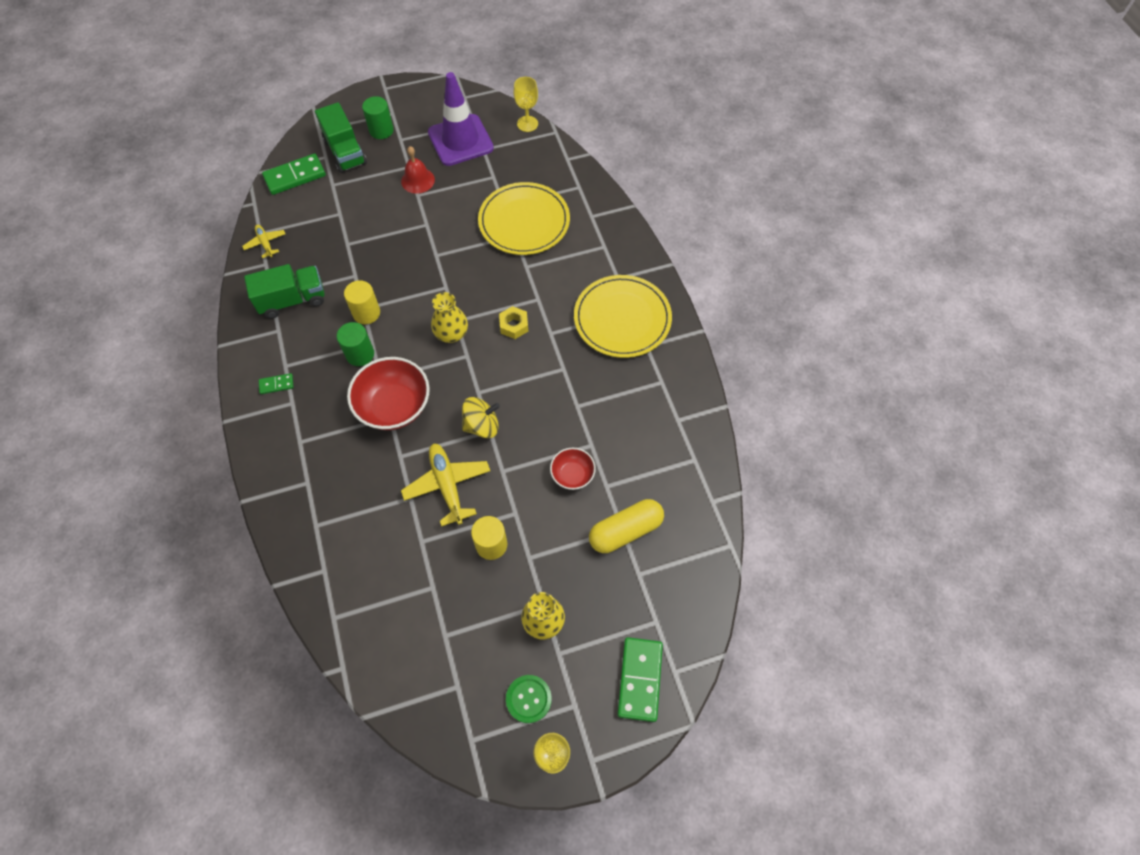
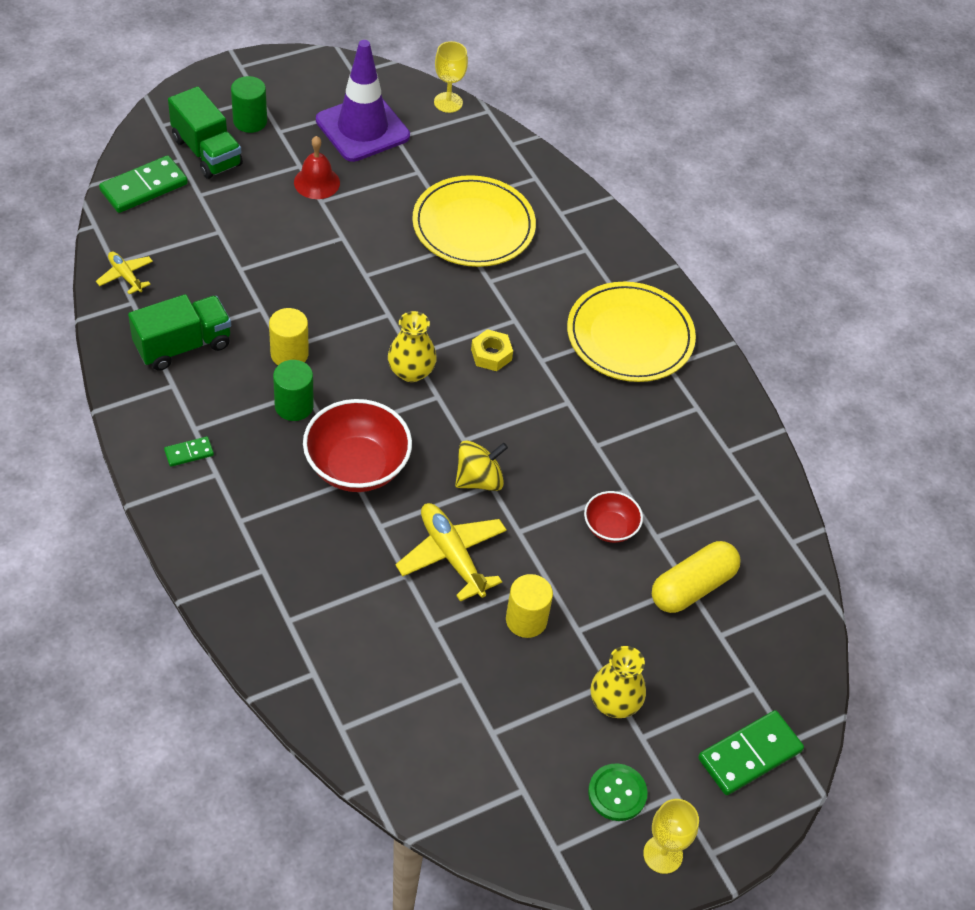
camera: 15 degrees left, 10 degrees down
green domino [618,637,663,722] -> green domino turned 60 degrees clockwise [698,710,804,795]

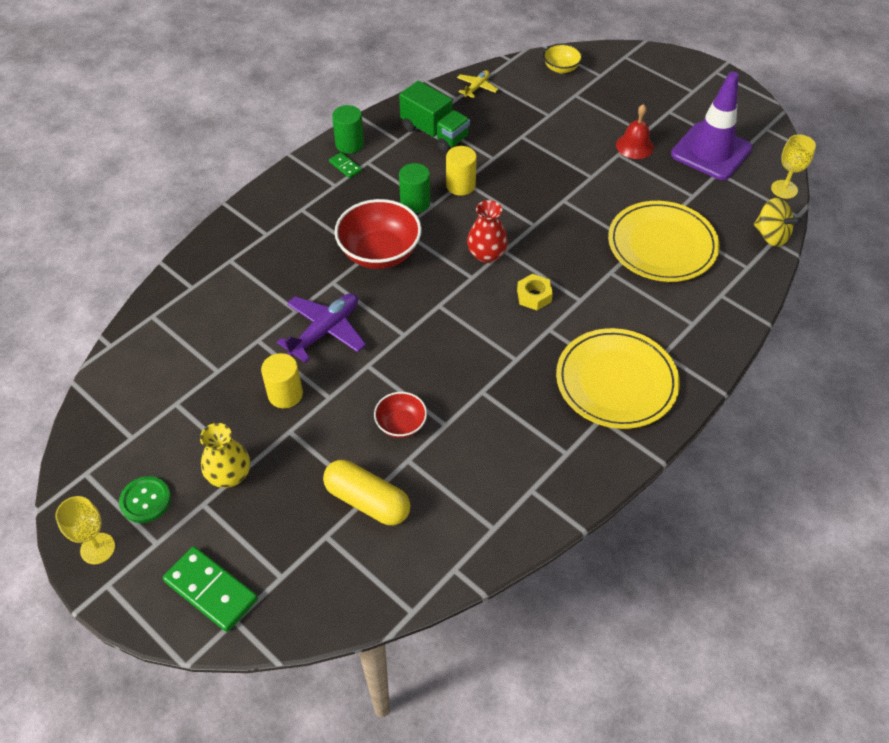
camera: 75 degrees right, 0 degrees up
green domino [99,155,188,213] -> yellow bowl [543,44,582,74]
green truck [168,86,243,179] -> none
green cylinder [231,76,267,133] -> green cylinder moved to [332,105,364,154]
yellow vase [388,311,437,382] -> red vase [467,200,508,263]
yellow plane [396,503,507,602] -> purple plane [277,293,366,363]
yellow spinning top [455,441,508,491] -> yellow spinning top moved to [754,198,801,247]

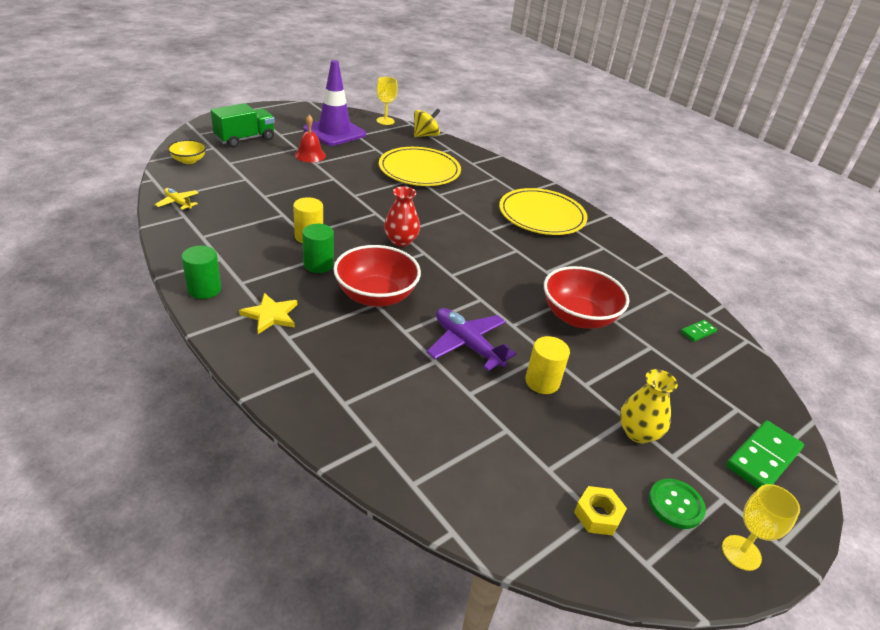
camera: 85 degrees left, 15 degrees down
yellow capsule [323,460,411,525] -> none
green domino [329,152,362,178] -> green domino moved to [681,320,717,342]
red bowl [374,392,427,438] -> red bowl [544,266,629,329], size x1.85
green truck [399,81,470,152] -> green truck moved to [211,103,275,148]
yellow nut [517,274,553,310] -> yellow nut moved to [574,486,627,536]
none -> yellow star [239,293,297,334]

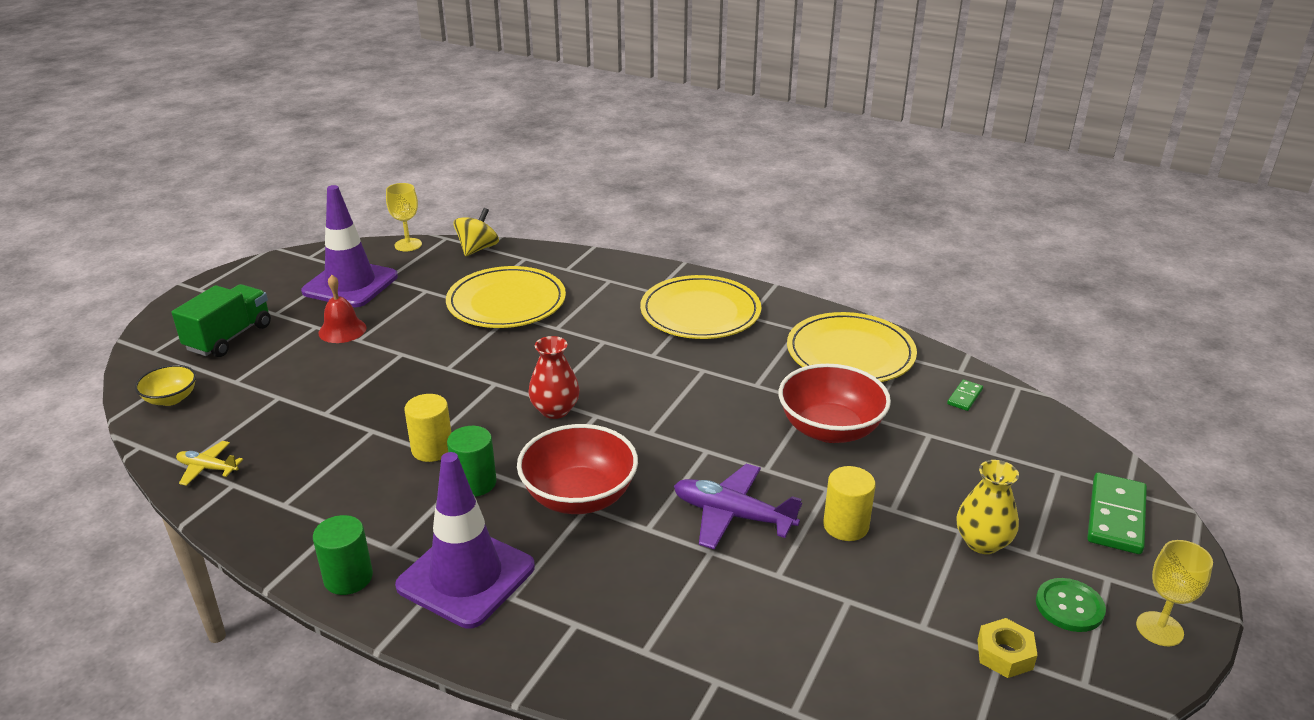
camera: 20 degrees left, 5 degrees down
yellow star [239,293,297,334] -> purple traffic cone [395,452,535,629]
none -> yellow plate [787,312,917,382]

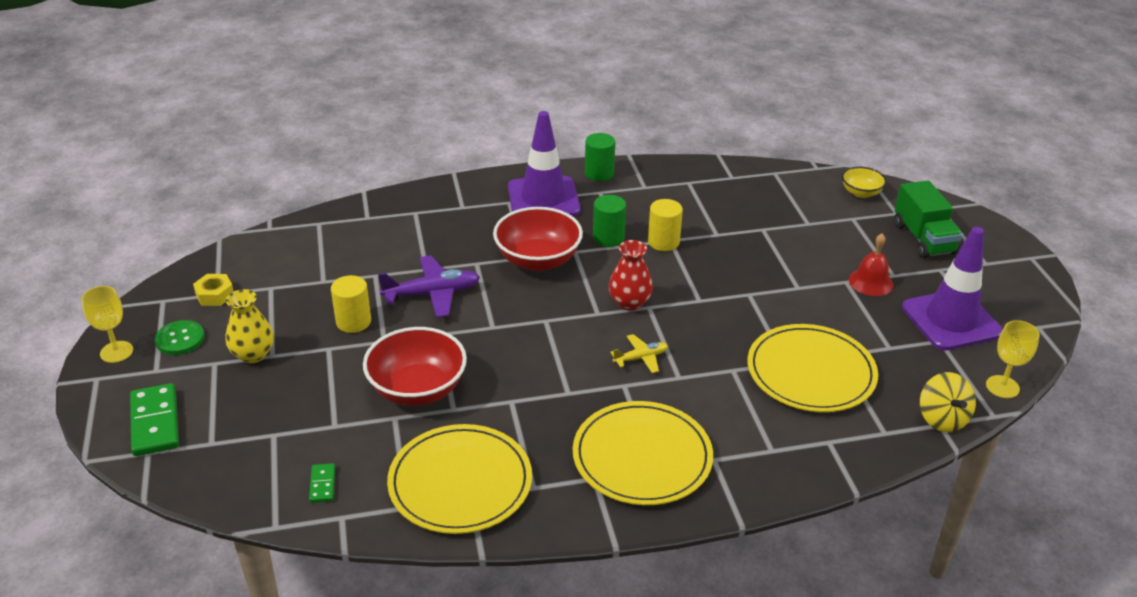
camera: 140 degrees right, 5 degrees up
yellow plane [176,441,243,486] -> yellow plane moved to [610,334,668,373]

